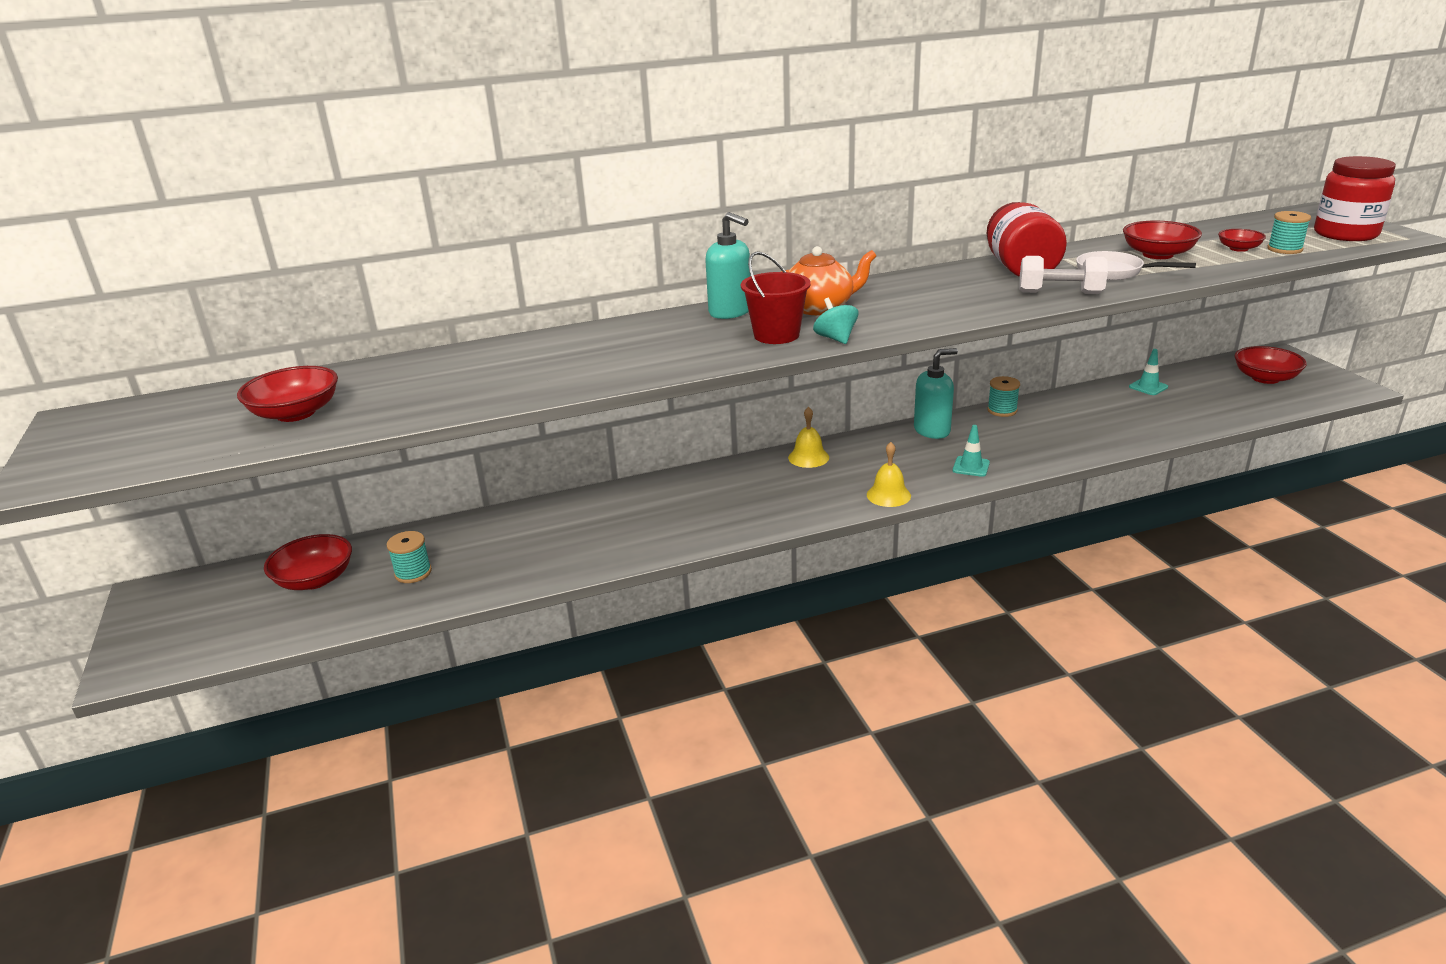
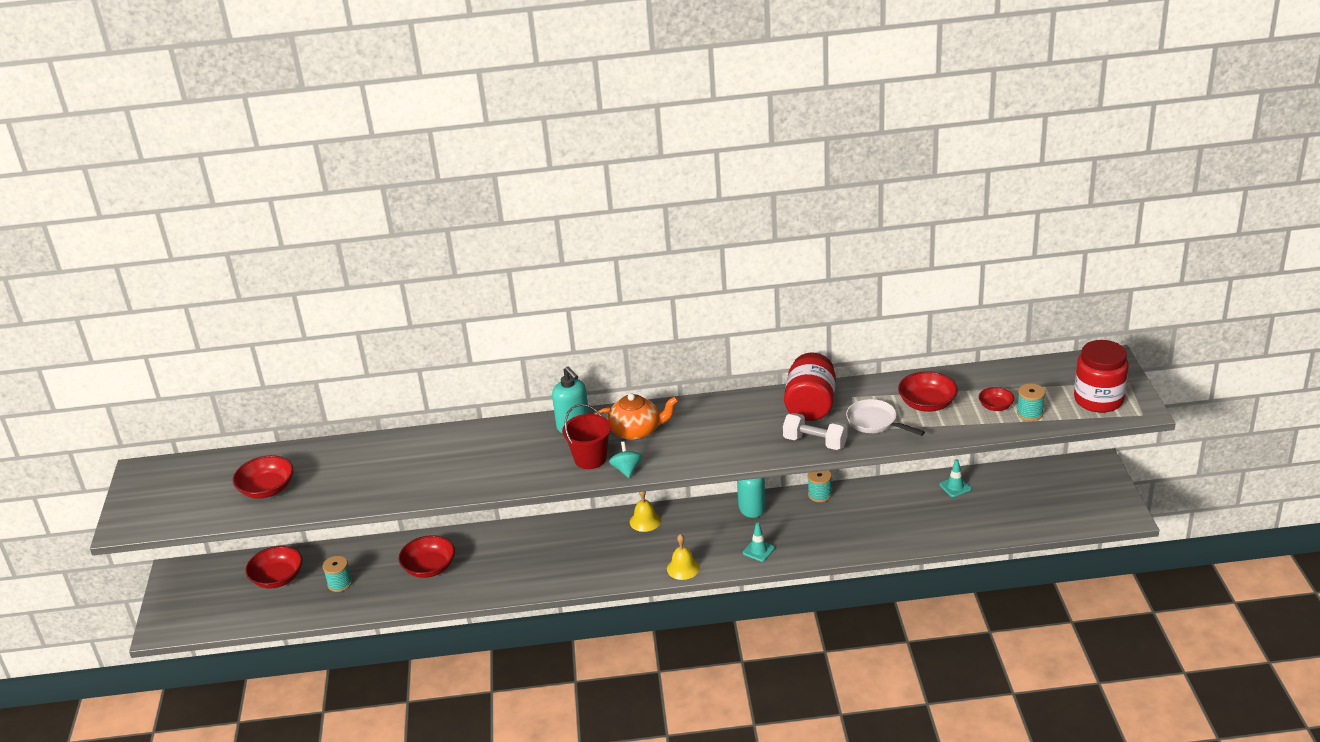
camera: 15 degrees right, 5 degrees up
red bowl [1234,346,1307,384] -> red bowl moved to [398,535,455,578]

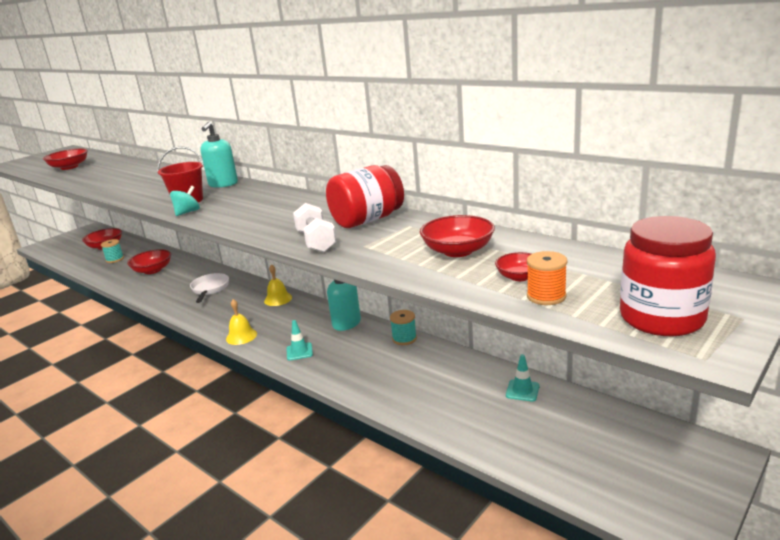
camera: 45 degrees right, 10 degrees down
orange teapot [595,393,678,440] -> none
white pan [846,399,925,436] -> white pan moved to [190,273,229,303]
turquoise spool [1017,383,1045,421] -> orange spool [527,251,567,305]

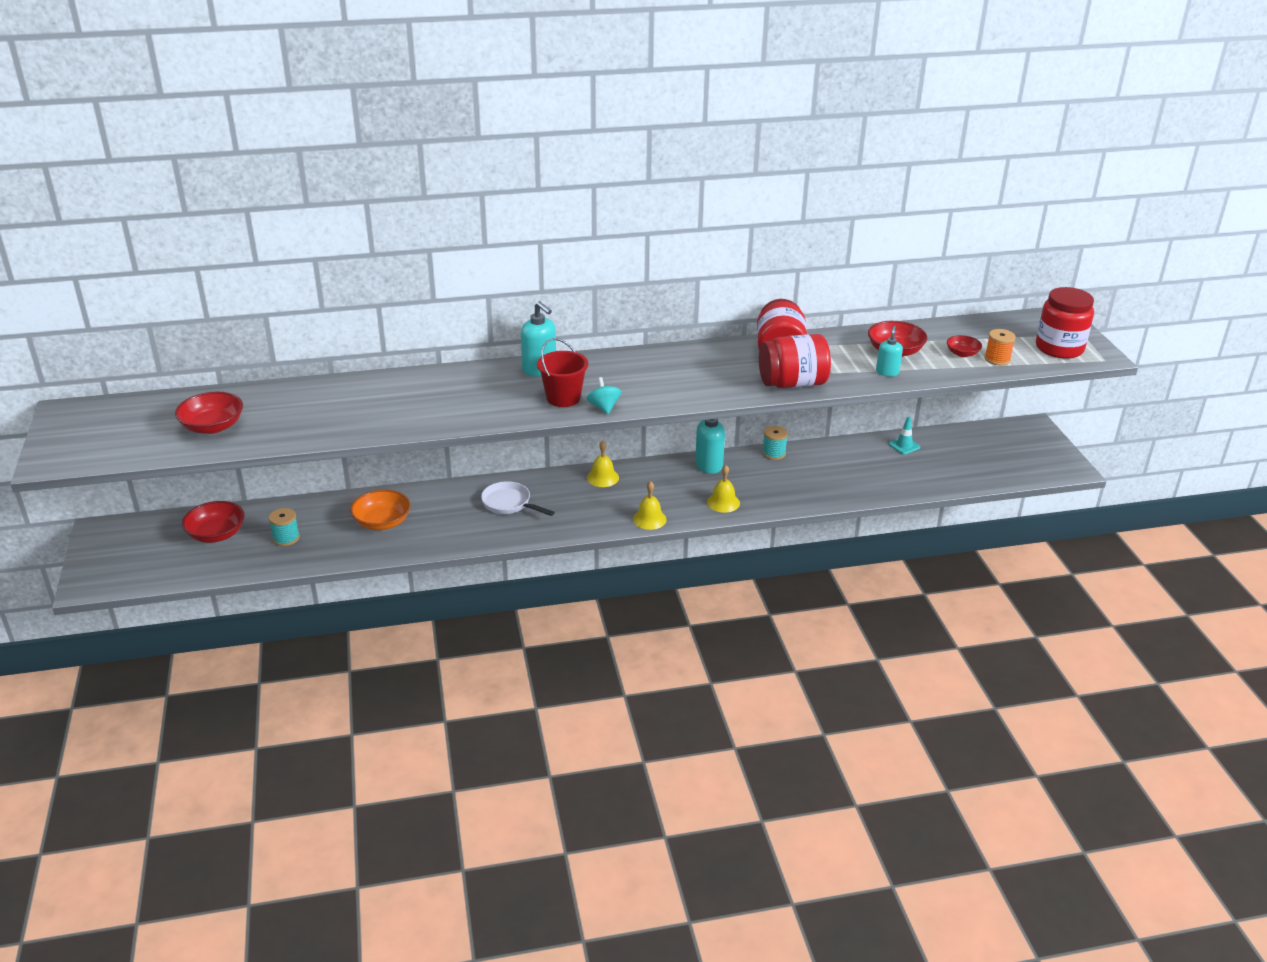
camera: 55 degrees left, 10 degrees up
red bowl [127,249,171,274] -> orange bowl [350,489,411,530]
turquoise traffic cone [286,320,313,361] -> yellow bell [707,465,740,513]
white dumbbell [293,203,337,253] -> red jar [759,334,831,388]
none -> turquoise soap dispenser [876,326,903,377]

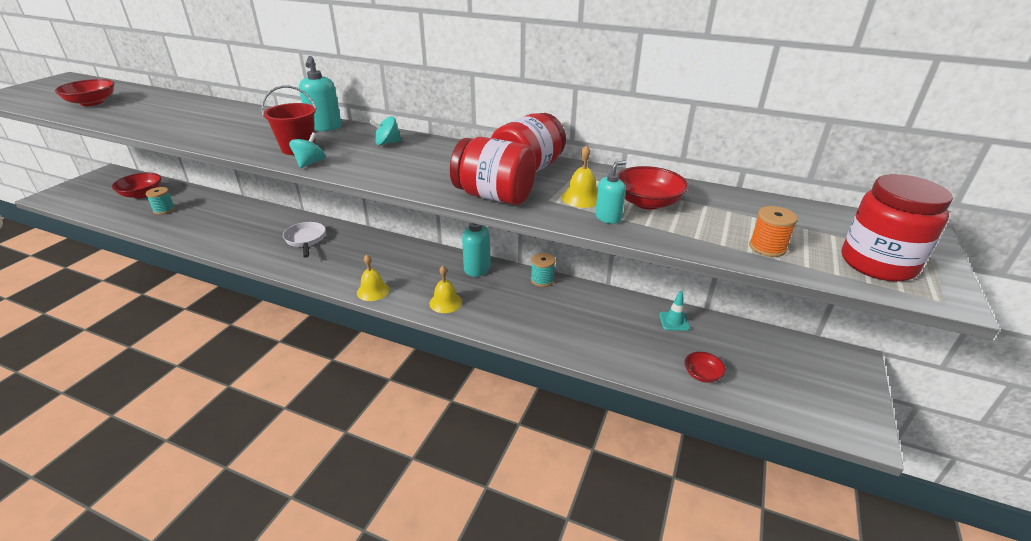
camera: 35 degrees right, 0 degrees up
orange bowl [350,489,411,530] -> none
yellow bell [587,441,619,487] -> yellow bell moved to [562,145,598,208]
red bowl [947,335,982,357] -> red bowl moved to [684,352,726,383]
none -> turquoise spinning top [369,116,401,145]

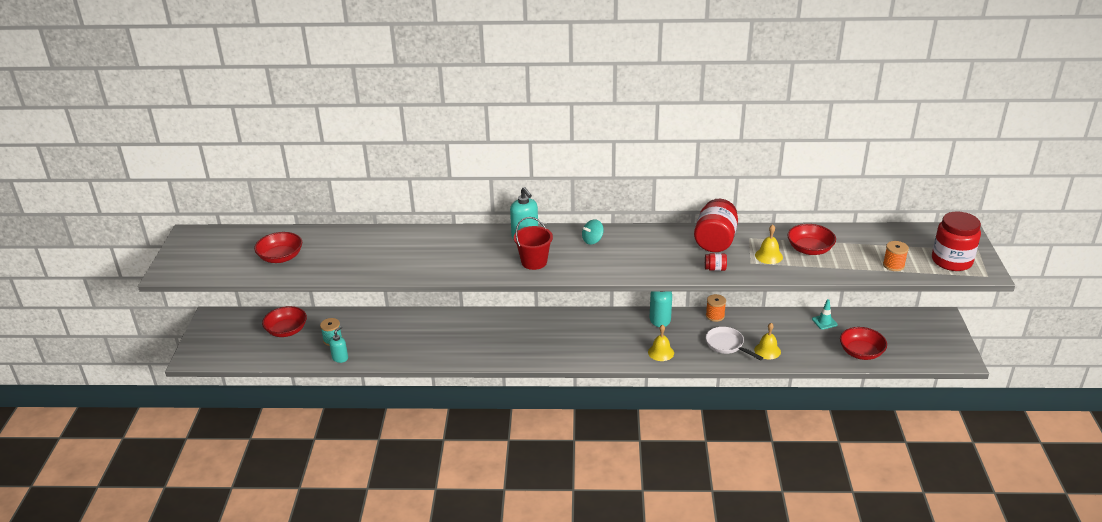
camera: 20 degrees left, 0 degrees up
white pan [283,222,326,258] -> white pan moved to [706,327,763,360]
turquoise spinning top [289,132,325,168] -> none
yellow bell [357,254,389,301] -> yellow bell moved to [754,323,781,359]
red jar [450,137,536,205] -> red jar [705,253,727,271], size x0.43
turquoise spool [531,253,556,287] -> orange spool [706,294,726,322]
turquoise soap dispenser [595,160,626,224] -> turquoise soap dispenser moved to [329,326,348,363]
red bowl [684,352,726,383] -> red bowl [840,327,887,360], size x1.69

